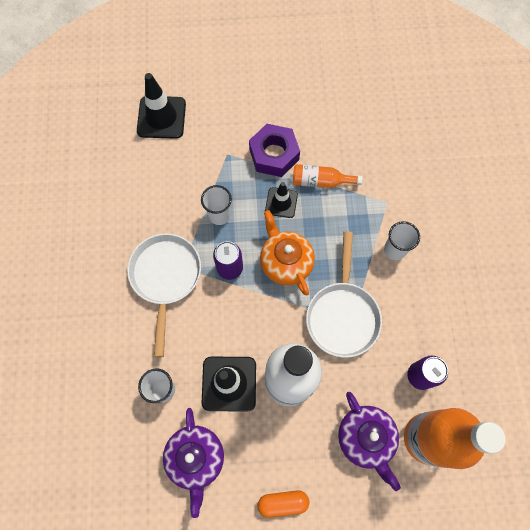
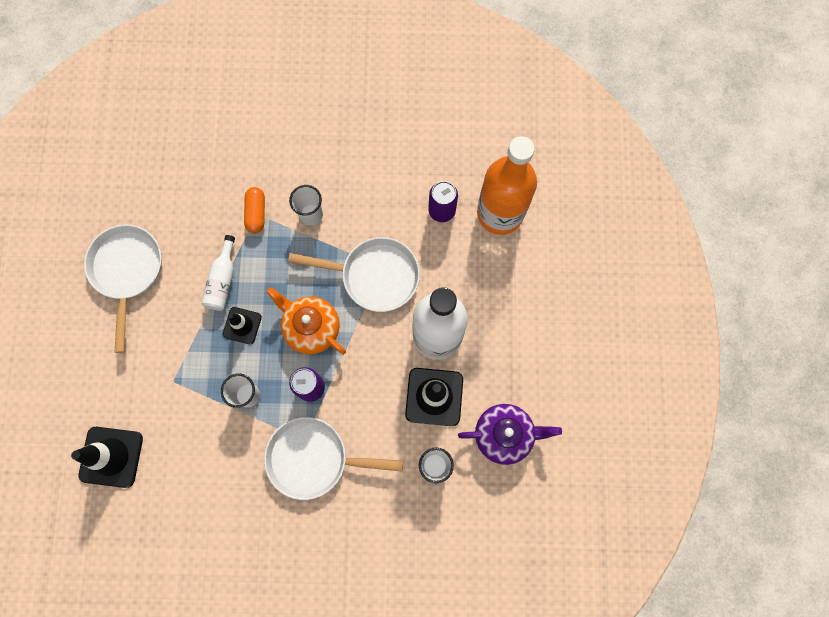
camera: 85 degrees left, 5 degrees up
purple nut [249,124,300,177] -> none
orange capsule [258,490,309,518] -> orange capsule moved to [244,187,265,233]
orange teapot [260,210,315,295] -> orange teapot turned 60 degrees clockwise [266,287,346,354]
orange bottle [293,164,362,188] -> white bottle [201,235,235,311]
purple teapot [338,392,401,491] -> none
none -> white pan [84,225,162,353]

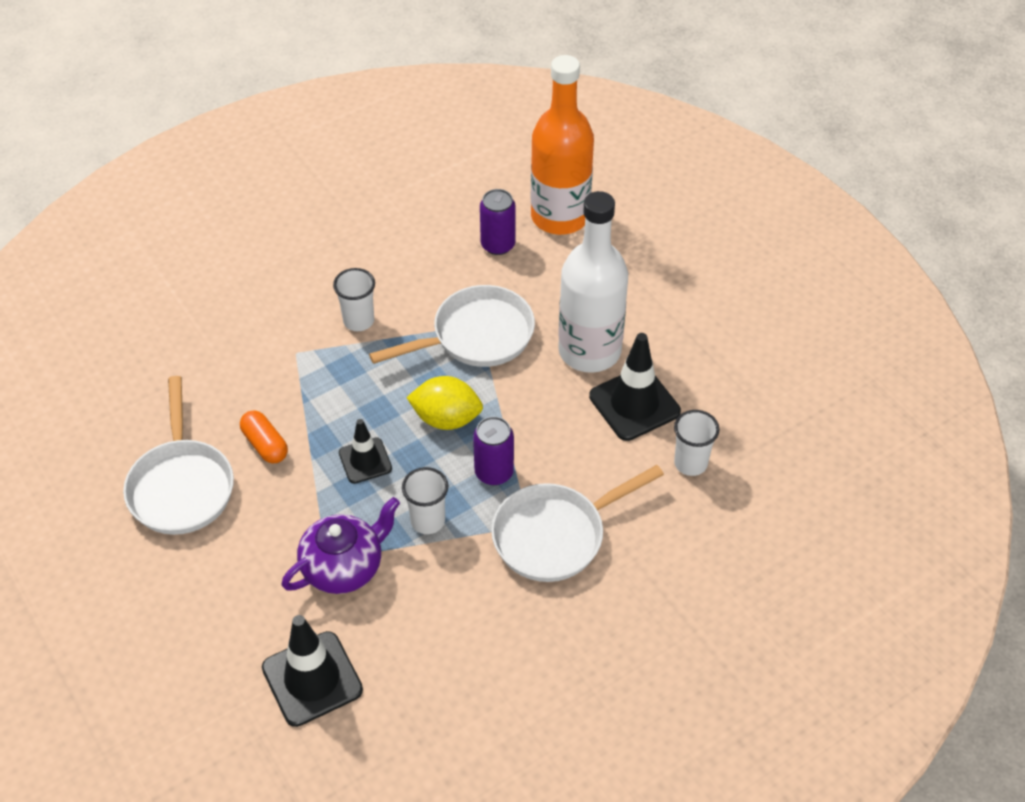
camera: 35 degrees left, 25 degrees down
white pan [84,225,162,353] -> white pan turned 150 degrees counterclockwise [123,376,234,535]
white bottle [201,235,235,311] -> none
orange capsule [244,187,265,233] -> orange capsule moved to [240,410,288,463]
orange teapot [266,287,346,354] -> yellow lemon [406,376,483,430]
purple teapot [458,404,562,465] -> purple teapot moved to [282,497,400,594]

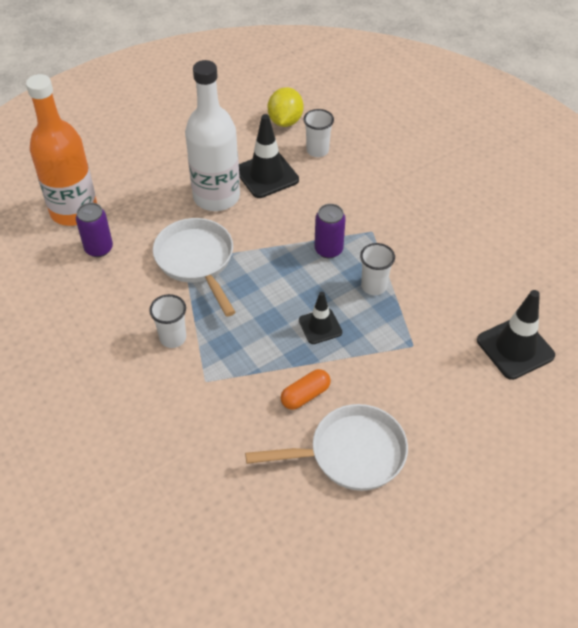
camera: 90 degrees left, 0 degrees up
purple teapot [282,497,400,594] -> none
yellow lemon [406,376,483,430] -> yellow lemon moved to [268,87,303,127]
white pan [491,465,664,582] -> none

